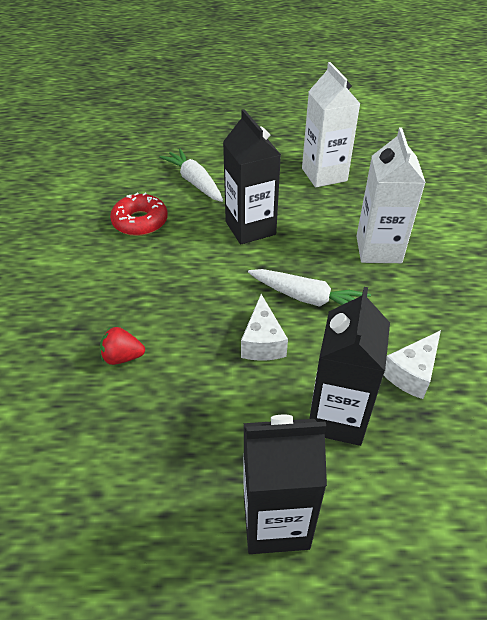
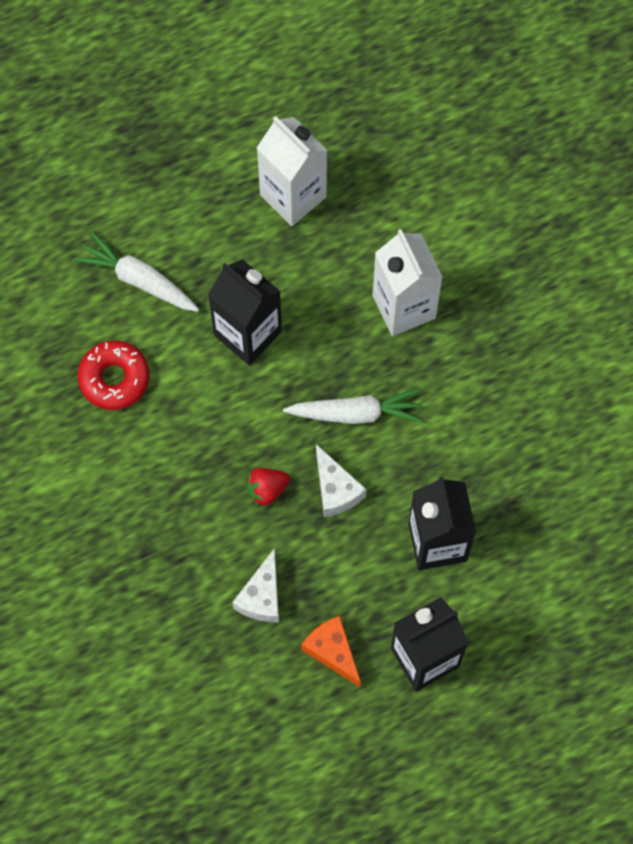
camera: 25 degrees left, 25 degrees up
red strawberry [100,327,145,365] -> red strawberry moved to [246,468,290,506]
white cheese [384,330,441,399] -> white cheese moved to [232,548,279,622]
none -> orange cheese [301,616,361,688]

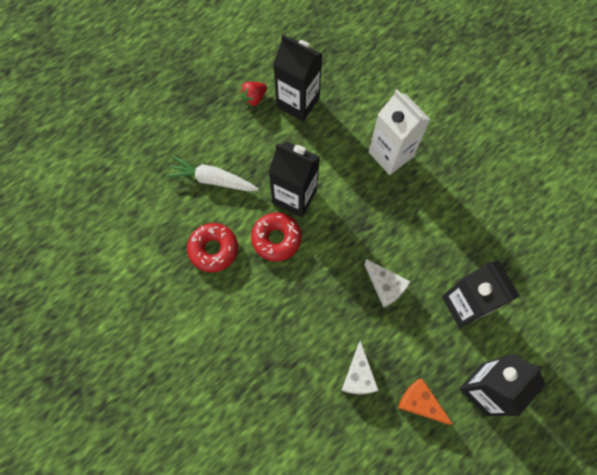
camera: 15 degrees left, 0 degrees up
red strawberry [246,468,290,506] -> red strawberry moved to [240,82,267,107]
white carton [257,116,328,226] -> black carton [273,35,323,122]
white carrot [283,388,423,424] -> none
none -> red donut [251,213,302,261]

